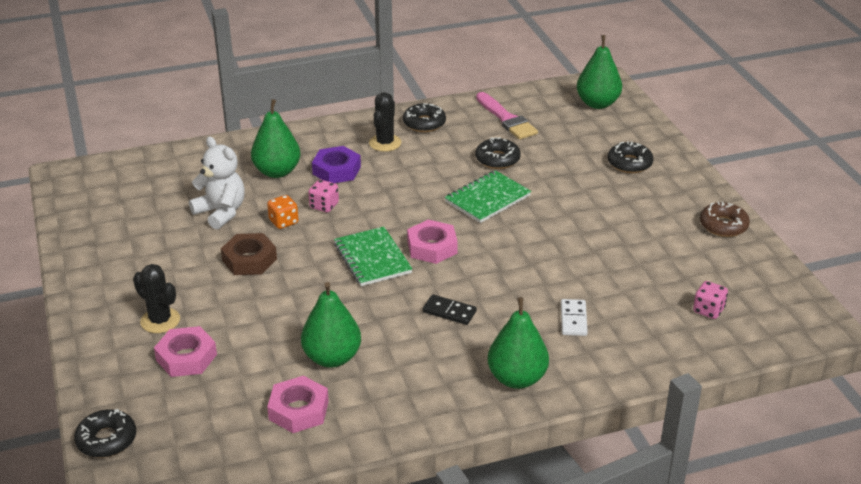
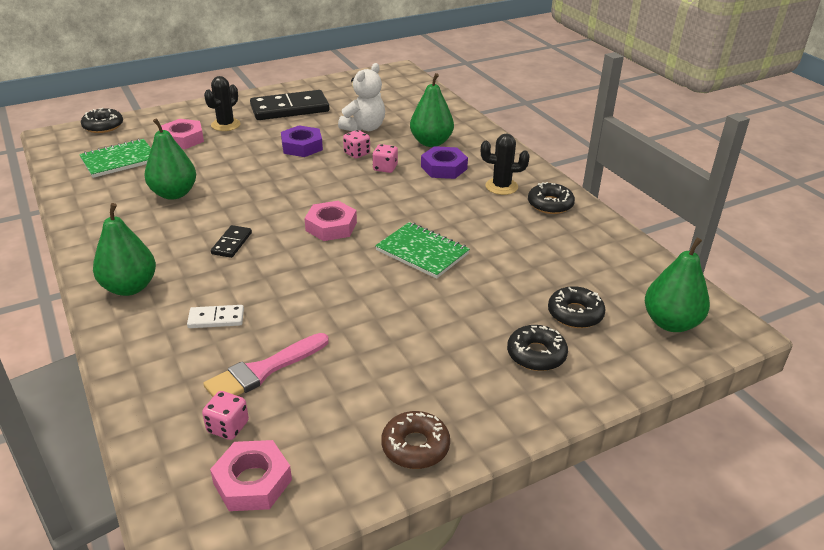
camera: 80 degrees right, 0 degrees up
brown nut [221,233,277,275] -> purple nut [281,125,323,157]
orange dice [267,195,299,229] -> pink dice [343,130,370,158]
pink nut [267,376,329,433] -> pink nut moved to [210,440,292,511]
green notebook [334,227,413,286] -> green notebook moved to [79,139,151,178]
black donut [475,137,521,169] -> black donut moved to [548,286,606,328]
pink brush [476,92,538,140] -> pink brush moved to [203,333,329,397]
none -> black domino [250,90,329,120]

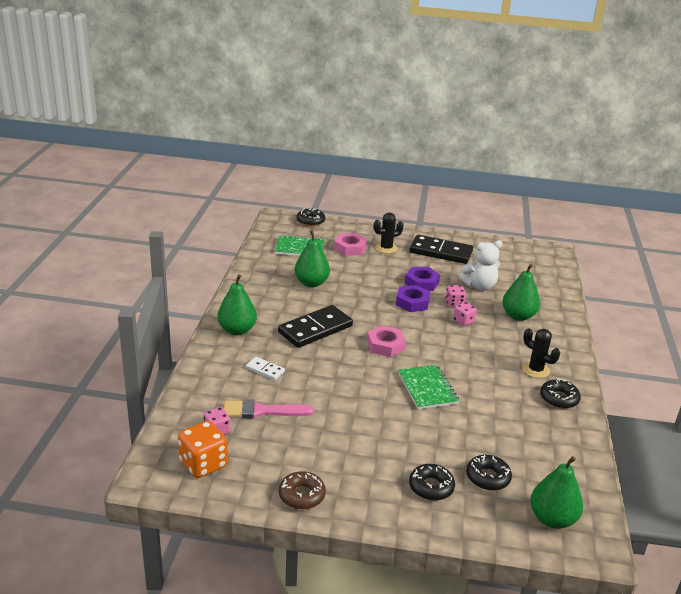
camera: 35 degrees right, 5 degrees down
pink nut [210,440,292,511] -> orange dice [178,421,228,478]
black domino [211,225,252,258] -> black domino [278,305,353,348], size x2.09
purple nut [421,146,468,179] -> purple nut moved to [396,285,430,312]

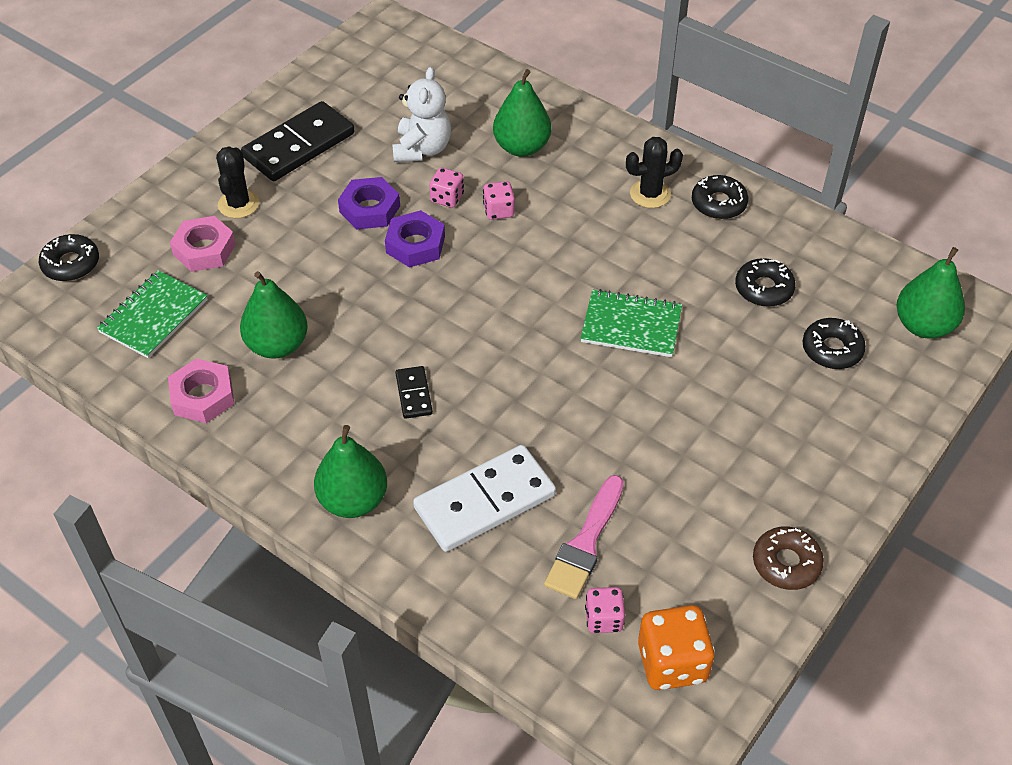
camera: 60 degrees left, 20 degrees up
white domino [246,357,285,380] -> white domino [413,445,556,552], size x2.09
black domino [278,305,353,348] -> black domino [395,366,433,419], size x0.48
pink nut [367,325,406,357] -> pink nut moved to [168,358,234,423]
black donut [409,464,455,501] -> black donut moved to [735,258,796,307]

